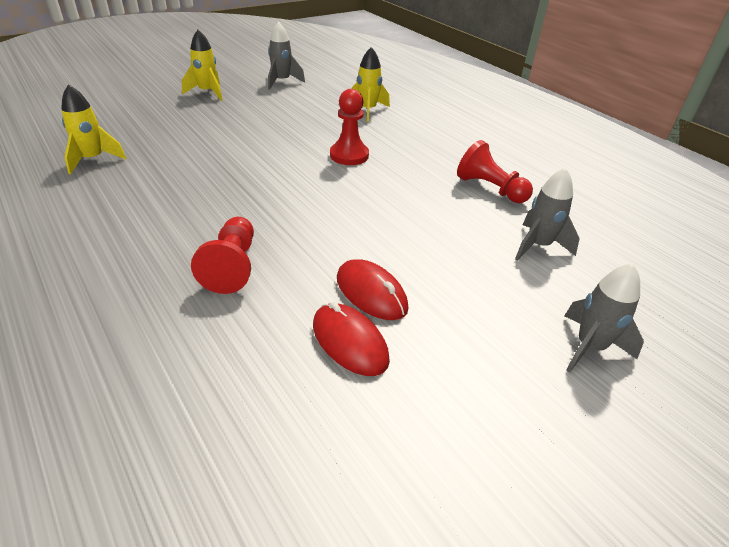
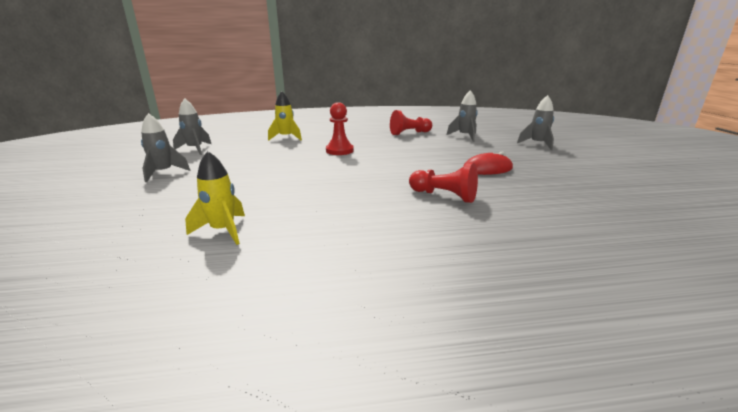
camera: 60 degrees left, 15 degrees down
yellow rocket [182,30,223,101] -> grey rocket [141,113,190,182]
red mouse [313,302,390,376] -> none

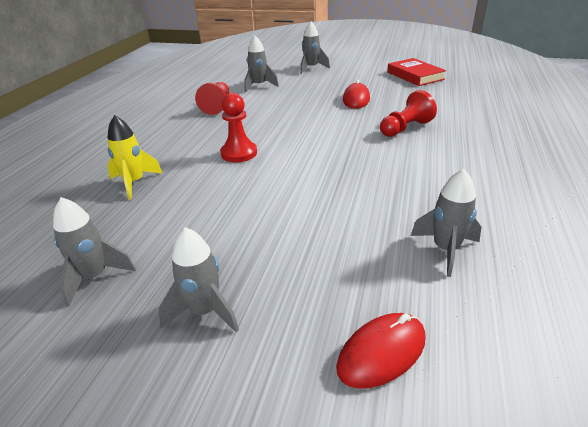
camera: 65 degrees left, 10 degrees up
yellow rocket [185,151,245,245] -> grey rocket [411,169,481,277]
none -> red mouse [336,313,425,389]
none -> red book [387,58,446,86]

